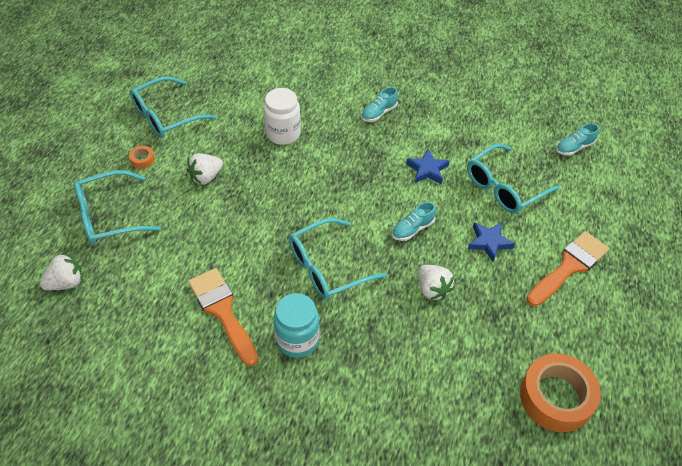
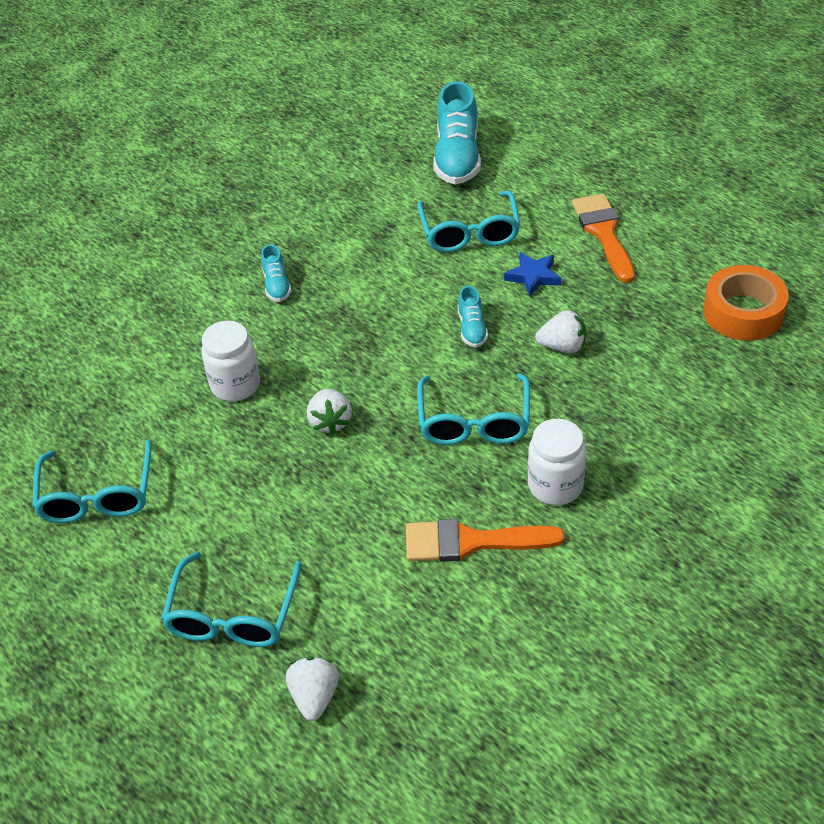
camera: 55 degrees left, 5 degrees down
orange tape [129,146,155,169] -> none
white strawberry [187,153,223,185] -> white strawberry moved to [307,389,352,434]
turquoise jar [274,293,319,358] -> white jar [528,419,586,505]
blue star [406,149,450,184] -> none
turquoise shoe [556,123,599,156] -> turquoise shoe [433,81,481,184], size x1.99

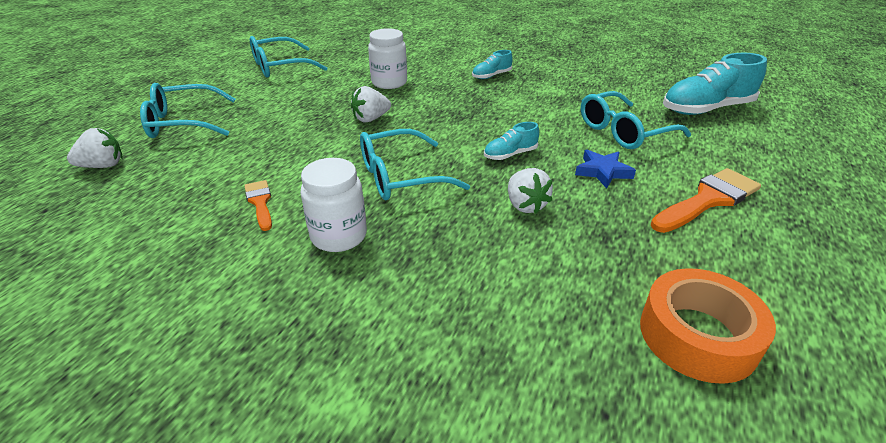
camera: 65 degrees right, 10 degrees down
orange brush [406,519,565,562] -> orange brush [244,180,272,231], size x0.57

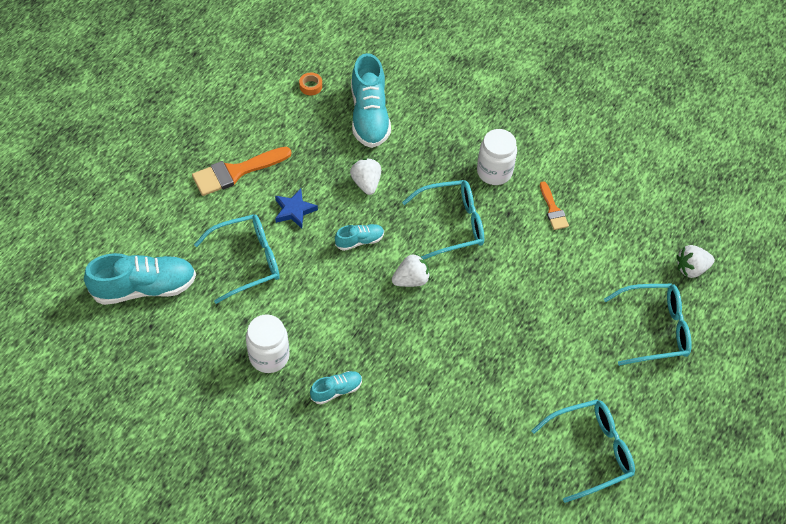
camera: 175 degrees left, 20 degrees up
white strawberry [351,86,391,122] -> white strawberry moved to [392,253,430,287]
white jar [368,28,407,89] -> white jar moved to [246,314,290,373]
orange tape [640,268,776,384] -> orange tape [299,73,322,95], size x0.41
none -> turquoise shoe [351,53,391,148]

